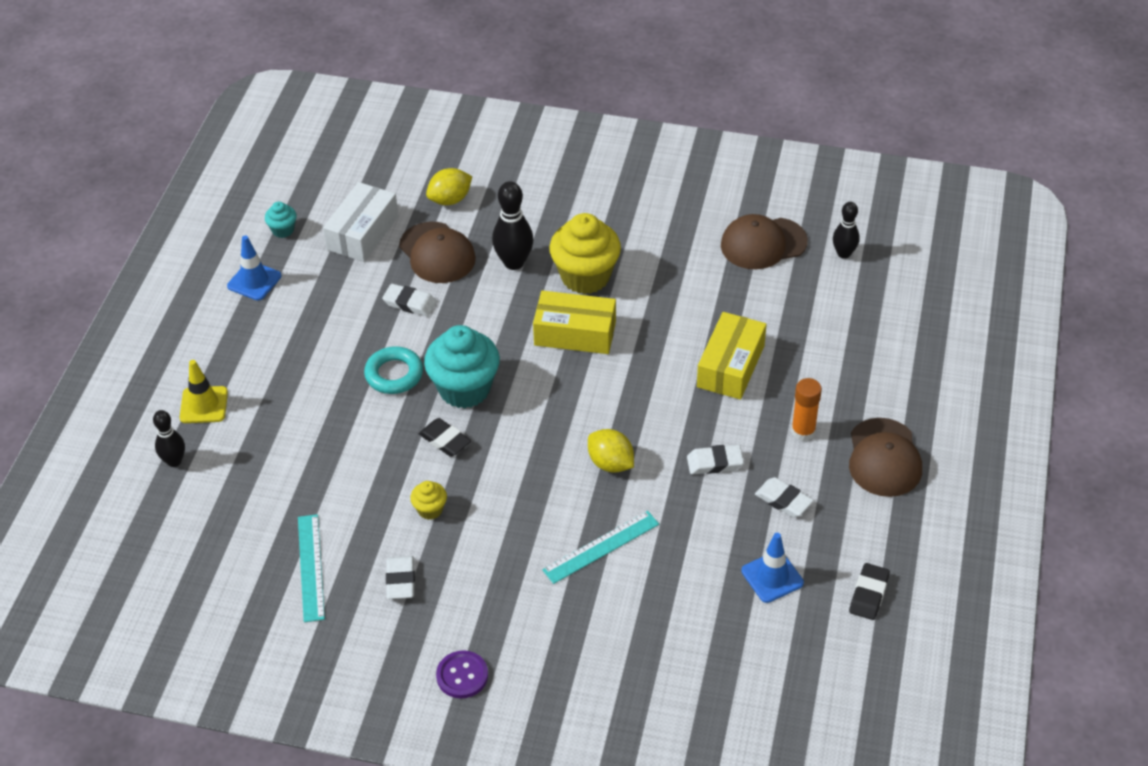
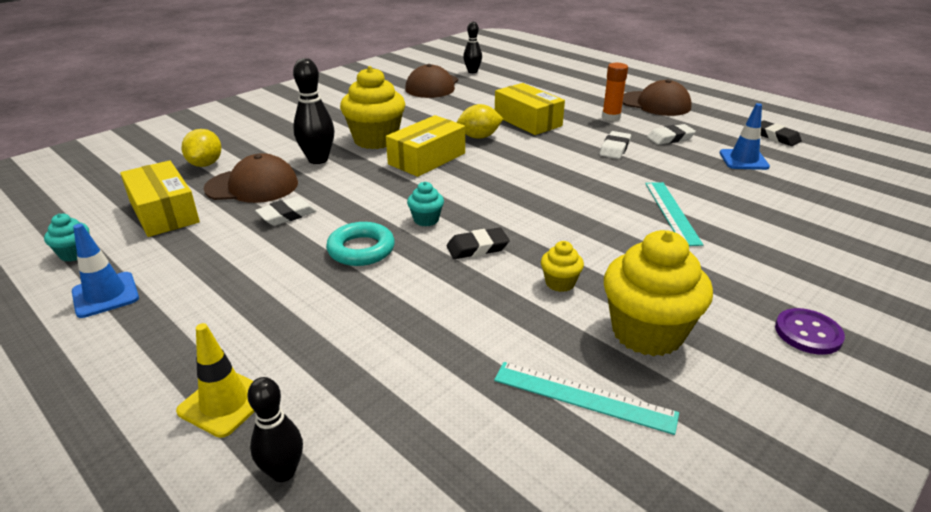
camera: 60 degrees left, 15 degrees down
white box [323,182,399,262] -> yellow box [120,160,200,237]
white eraser [386,556,415,599] -> yellow cupcake [604,230,713,356]
turquoise cupcake [424,325,500,409] -> turquoise cupcake [407,182,444,226], size x0.46
yellow lemon [588,429,634,473] -> yellow lemon moved to [457,104,503,139]

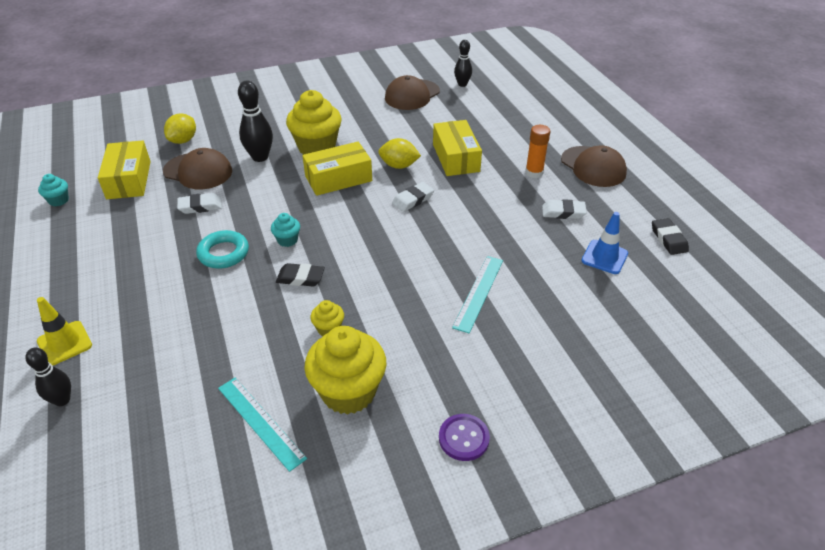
camera: 25 degrees right, 10 degrees up
blue traffic cone [72,224,139,318] -> none
white eraser [600,131,631,159] -> white eraser moved to [392,182,434,212]

